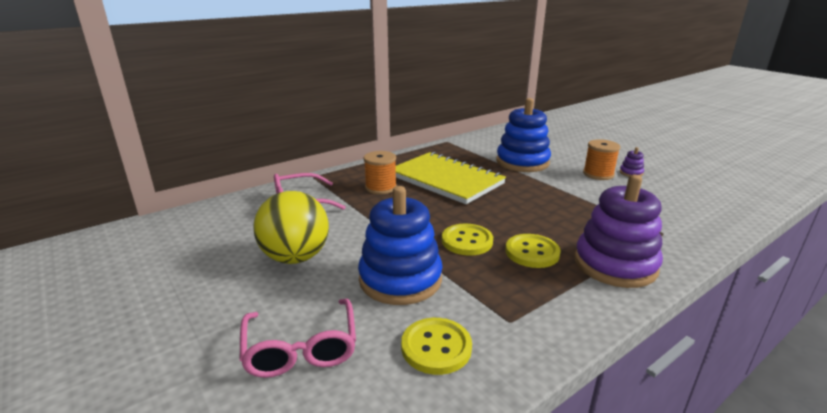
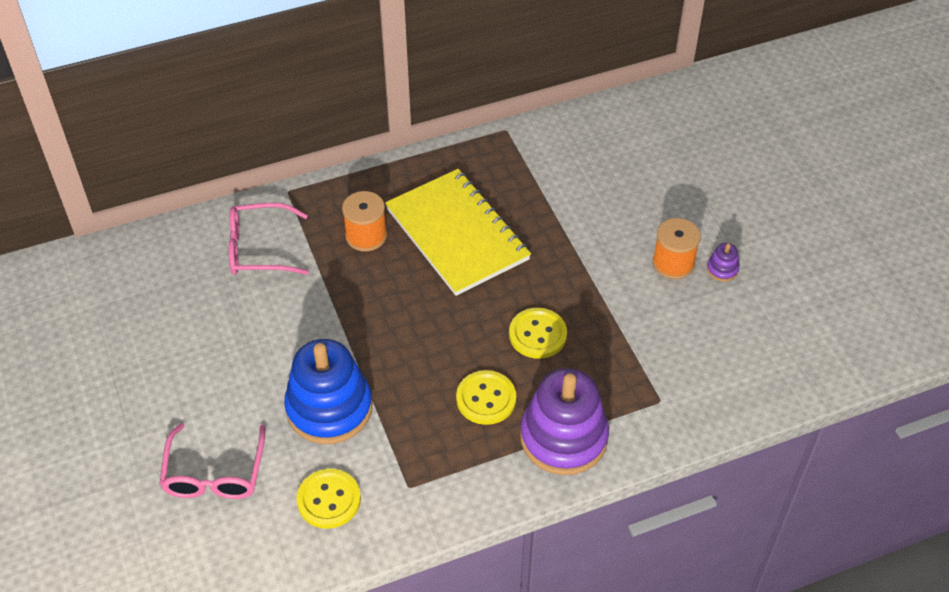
camera: 15 degrees right, 25 degrees up
yellow ball [253,191,329,264] -> none
yellow button [442,224,493,256] -> yellow button moved to [509,308,567,359]
blue stacking toy [496,98,551,172] -> none

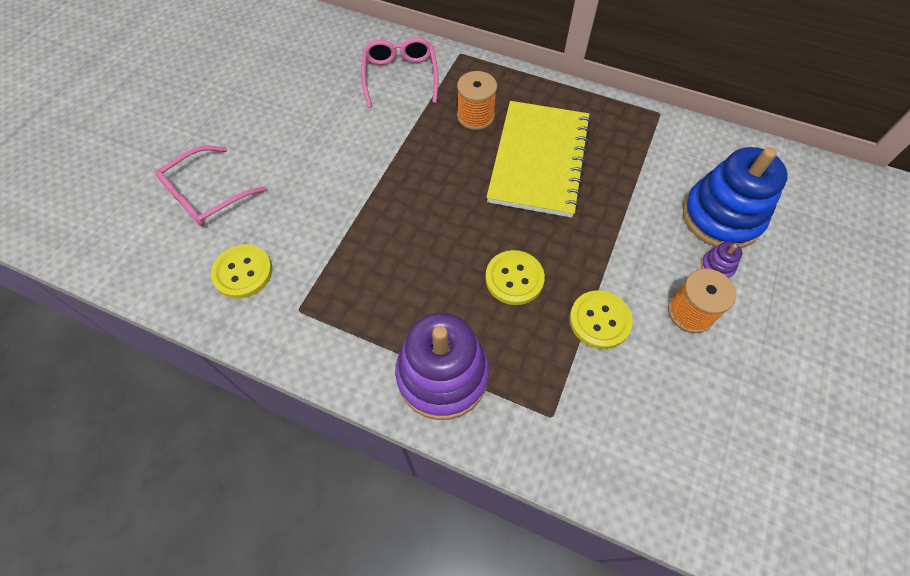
camera: 45 degrees right, 10 degrees up
pink glasses [229,202,309,275] -> pink glasses turned 45 degrees clockwise [361,37,439,108]
blue stacking toy [284,339,373,444] -> blue stacking toy moved to [683,147,788,248]
yellow button [456,370,516,425] -> yellow button moved to [569,290,633,349]
purple stacking toy [707,243,740,282] -> purple stacking toy moved to [701,241,742,279]

